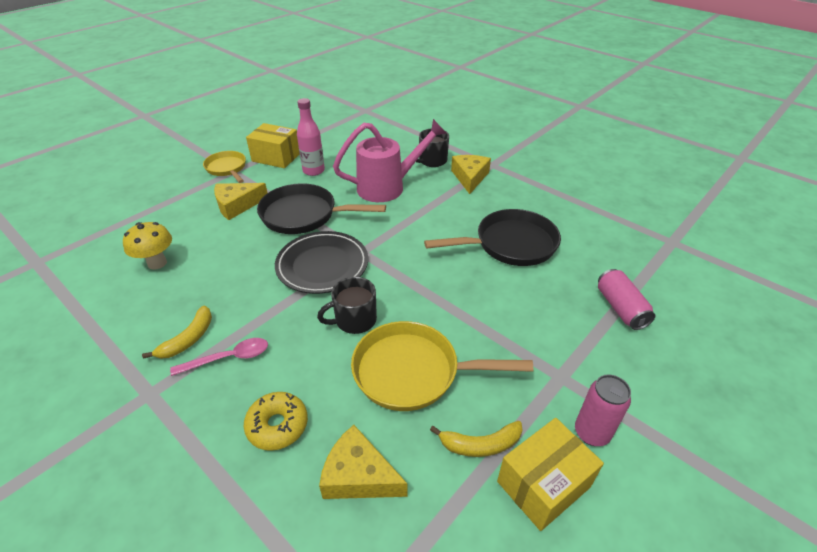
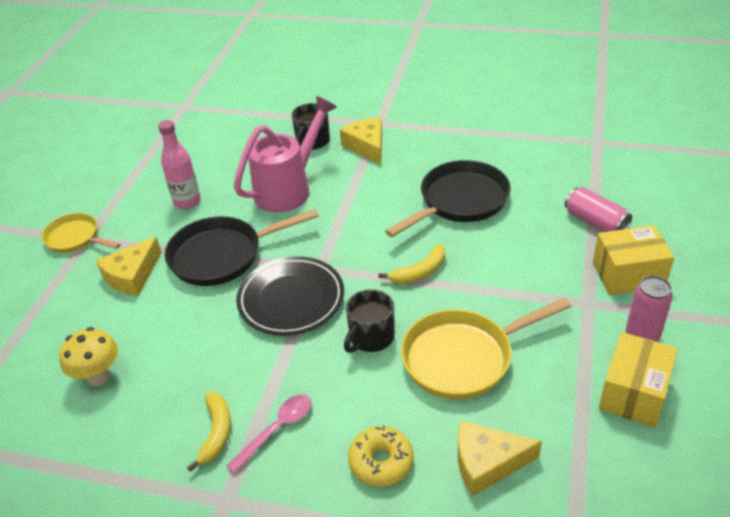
camera: 25 degrees left, 0 degrees up
yellow box [246,123,300,168] -> yellow box moved to [593,225,674,295]
yellow banana [430,421,523,457] -> yellow banana moved to [378,244,445,284]

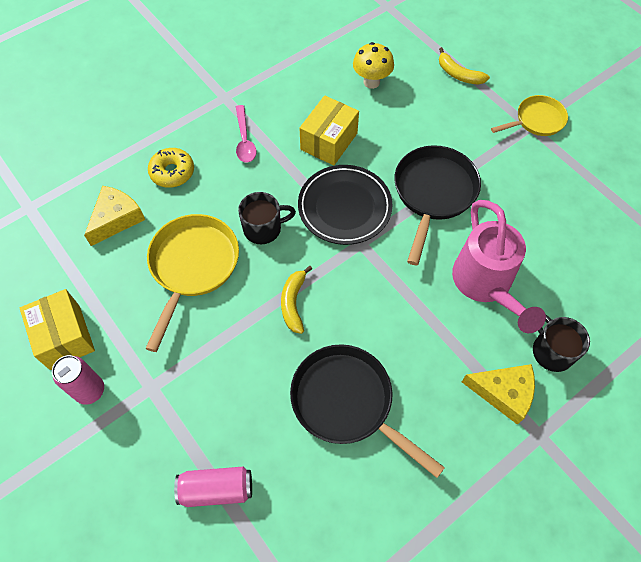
camera: 125 degrees right, 20 degrees up
yellow cheese [96,237,162,296] -> none
pink bottle [158,120,201,209] -> none
yellow banana [187,392,231,472] -> yellow banana moved to [439,47,490,85]
black mug [344,289,395,353] -> black mug turned 90 degrees clockwise [238,192,296,244]
black pan [385,160,511,237] -> black pan turned 135 degrees clockwise [290,344,445,478]
yellow box [593,225,674,295] -> yellow box moved to [299,95,359,166]

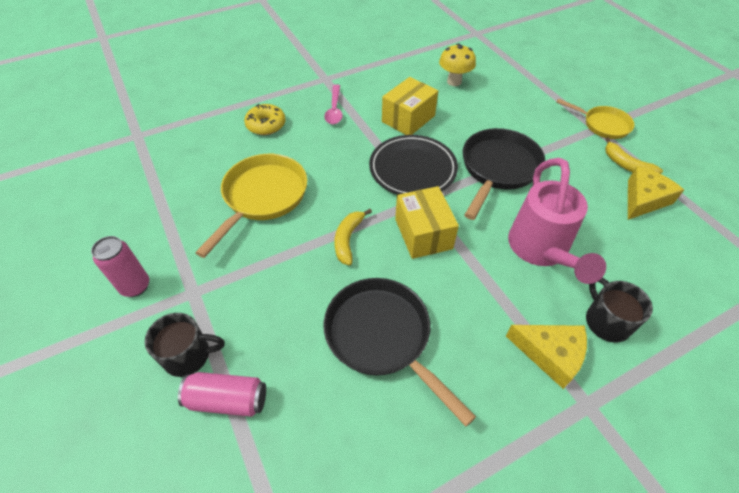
camera: 10 degrees right, 10 degrees down
yellow box [20,289,95,370] -> yellow box moved to [395,186,459,259]
yellow cheese [84,186,145,246] -> yellow cheese moved to [628,166,684,220]
black mug [238,192,296,244] -> black mug moved to [145,313,225,377]
yellow banana [439,47,490,85] -> yellow banana moved to [605,137,663,174]
yellow pan [491,95,568,136] -> yellow pan turned 45 degrees clockwise [557,99,635,139]

